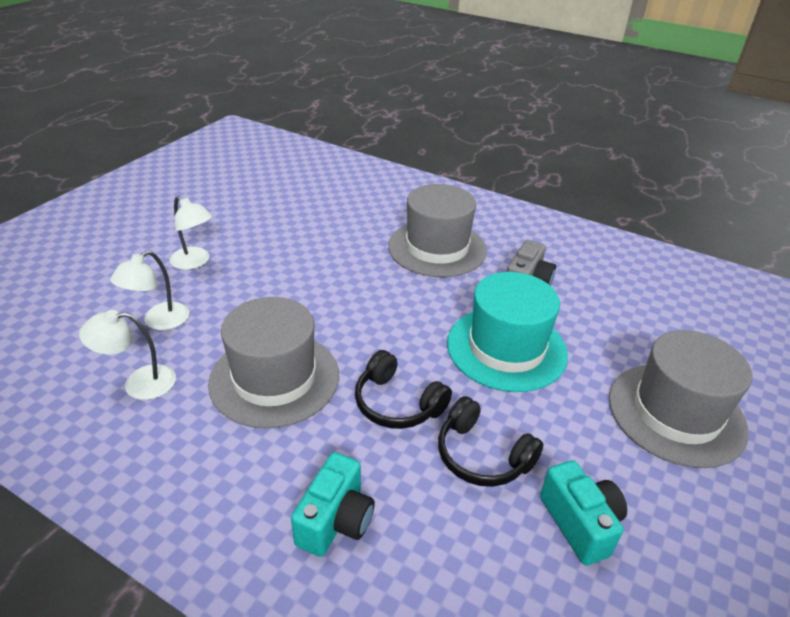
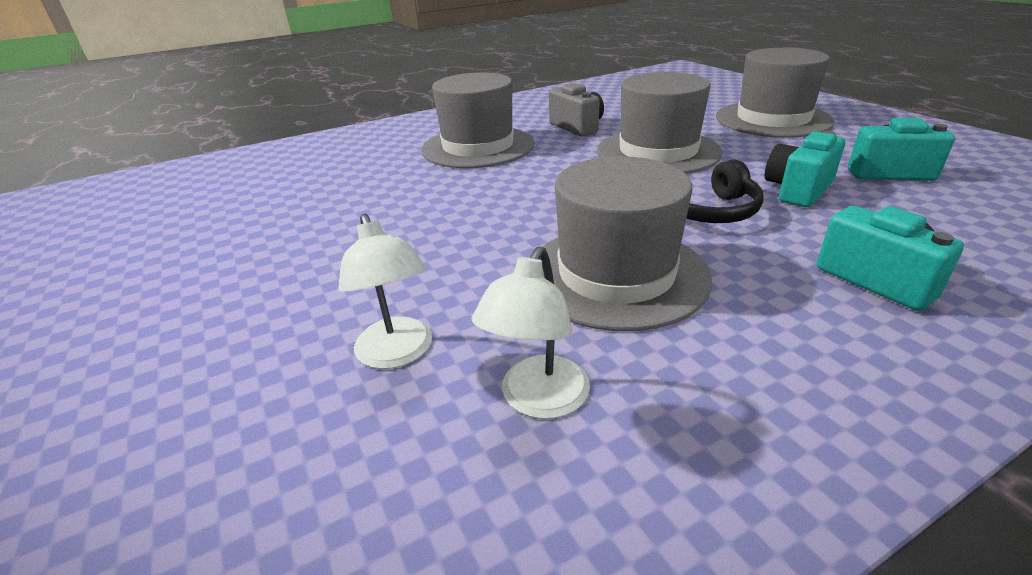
camera: 55 degrees left, 5 degrees down
white lamp [170,196,213,270] -> none
black headphones [438,396,543,487] -> turquoise camera [765,131,845,207]
turquoise hat [447,272,568,392] -> grey hat [597,72,723,174]

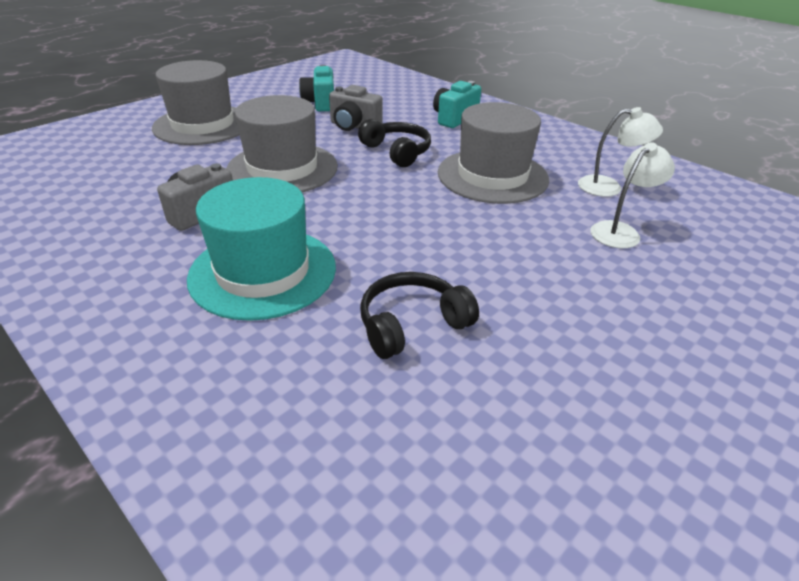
camera: 110 degrees left, 5 degrees up
grey hat [421,72,535,168] -> turquoise hat [187,177,336,321]
turquoise camera [765,131,845,207] -> grey camera [329,85,383,131]
none -> black headphones [360,272,479,359]

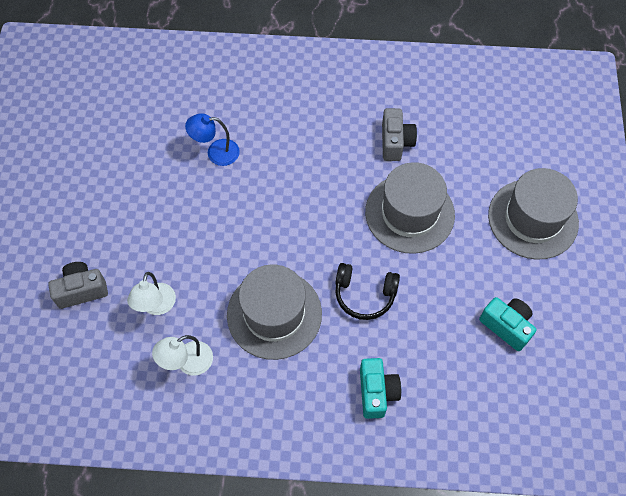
camera: 140 degrees right, 25 degrees up
turquoise hat [187,177,336,321] -> none
grey camera [329,85,383,131] -> grey camera moved to [48,262,108,309]
black headphones [360,272,479,359] -> blue lamp [185,113,240,166]

